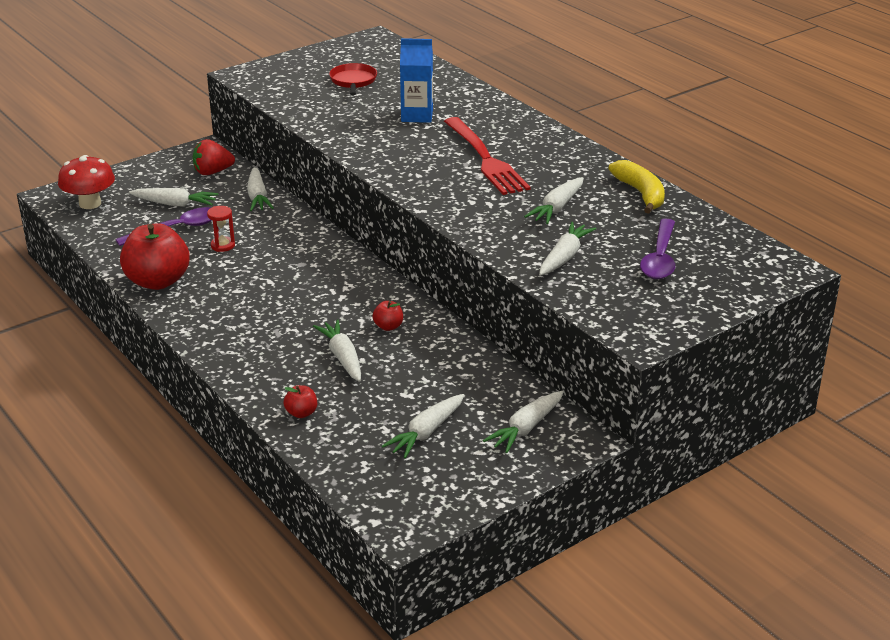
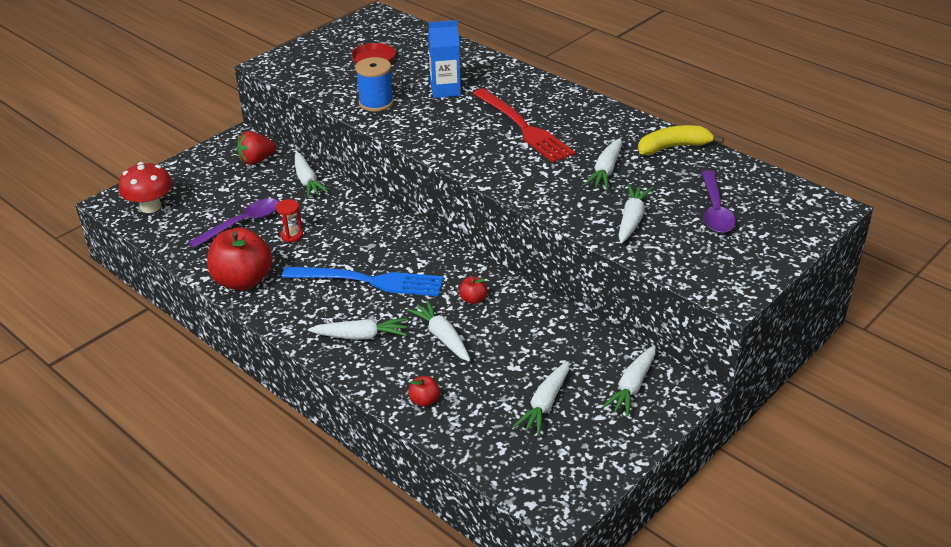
camera: 10 degrees left, 5 degrees up
white carrot [129,188,219,207] -> white carrot moved to [308,318,407,340]
yellow banana [608,160,665,214] -> yellow banana turned 75 degrees counterclockwise [638,125,724,155]
none -> blue fork [282,266,443,296]
none -> blue spool [355,57,394,112]

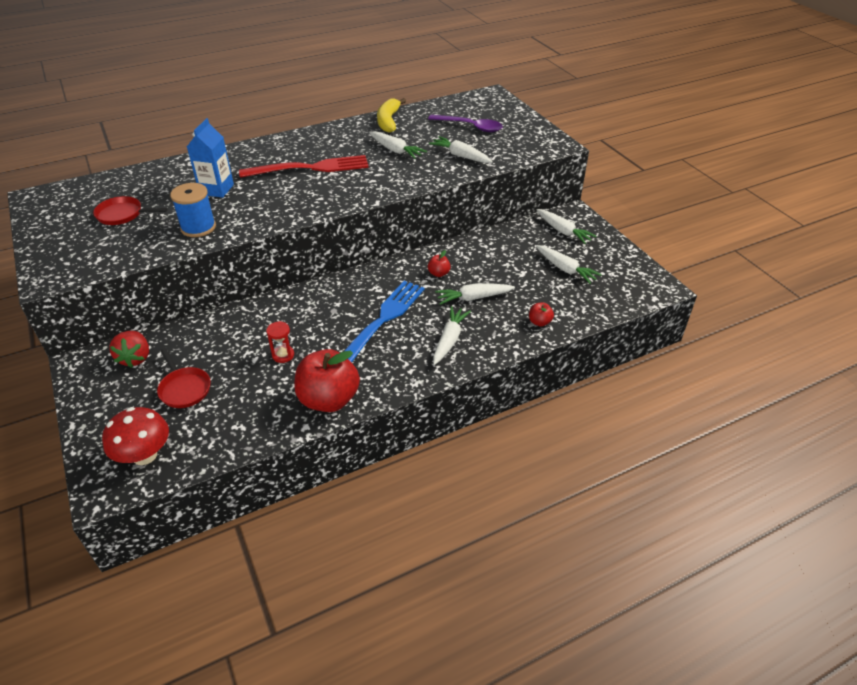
camera: 70 degrees left, 5 degrees up
purple spoon [189,198,279,248] -> none
white carrot [295,152,329,198] -> none
none -> red pan [157,348,211,408]

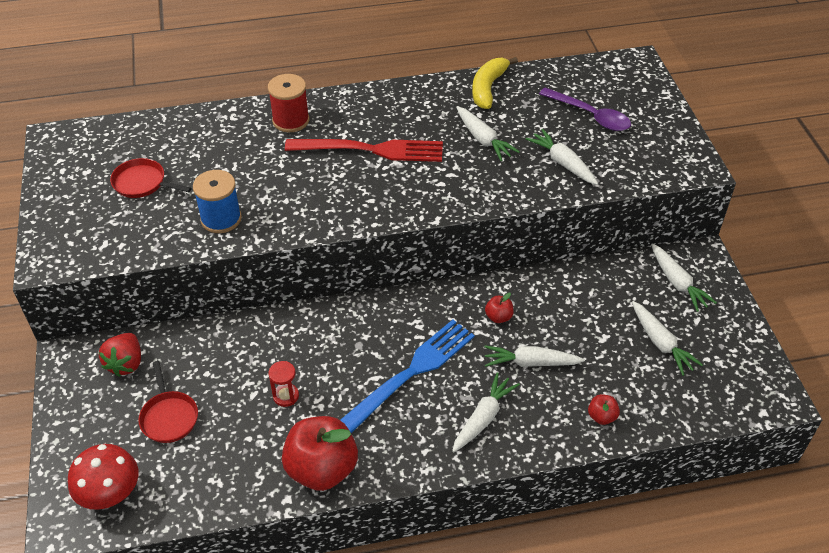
camera: 15 degrees right, 5 degrees up
blue carton [187,118,234,198] -> none
none -> red spool [268,74,309,132]

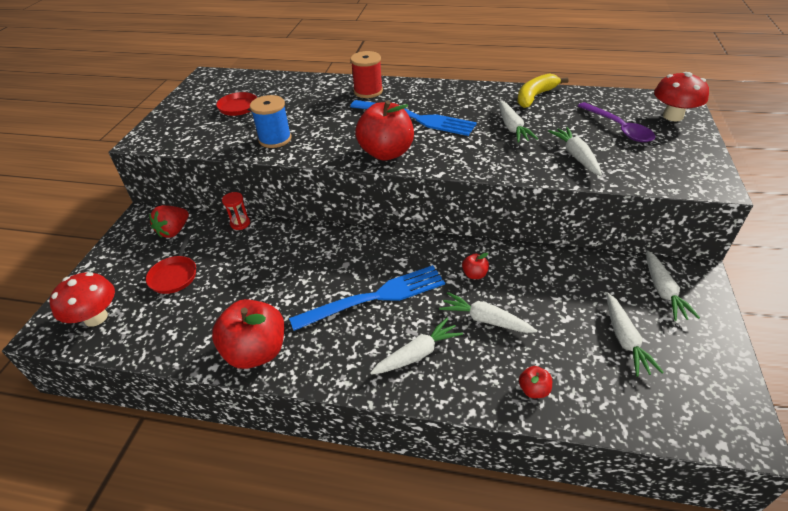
camera: 25 degrees right, 5 degrees down
red hourglass [268,361,299,407] -> red hourglass moved to [222,192,250,230]
red fork [285,139,443,162] -> blue fork [350,100,477,136]
none -> red apple [355,100,414,161]
none -> red mushroom [654,72,709,121]

